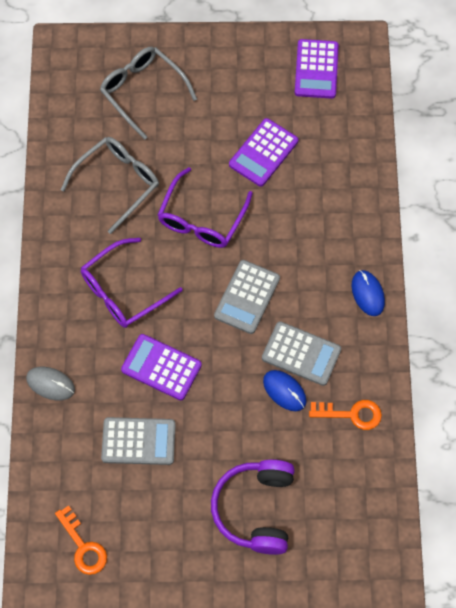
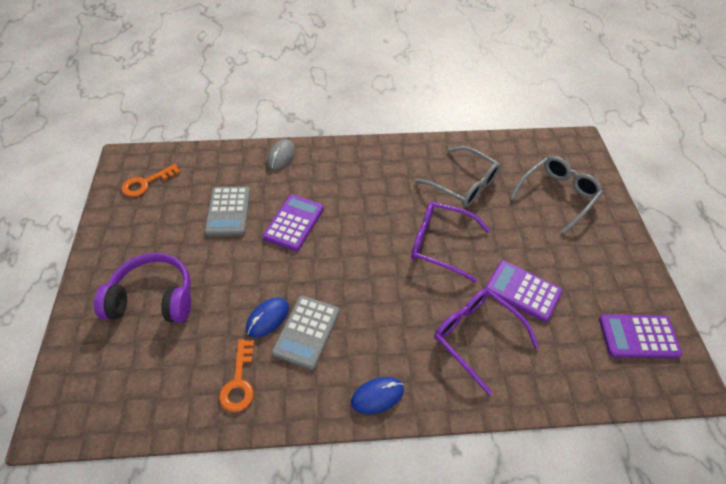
camera: 85 degrees right, 15 degrees down
purple glasses [81,238,183,328] -> purple glasses moved to [434,288,539,395]
grey calculator [214,260,280,334] -> none

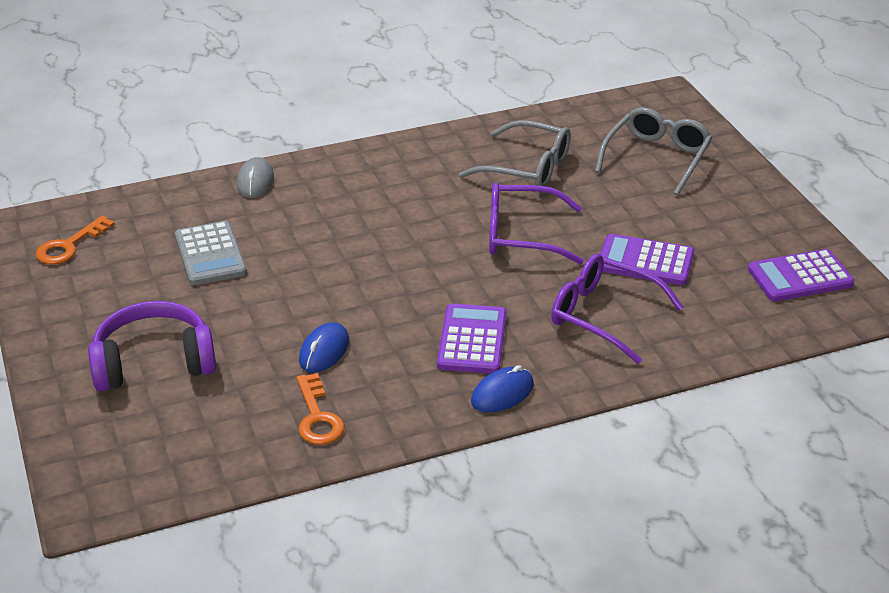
camera: 15 degrees left, 15 degrees down
purple calculator [263,194,324,251] -> purple calculator moved to [437,304,507,374]
grey calculator [272,295,340,370] -> none

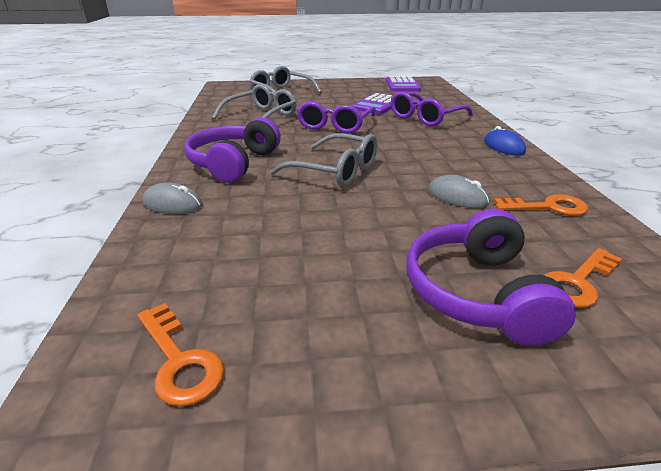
camera: 75 degrees left, 5 degrees down
grey calculator [175,221,247,285] -> none
blue mouse [299,322,349,372] -> grey mouse [428,175,489,208]
purple calculator [437,304,507,374] -> none
none -> purple headphones [184,117,281,183]
none -> grey glasses [270,133,378,187]
none -> orange key [544,248,622,308]

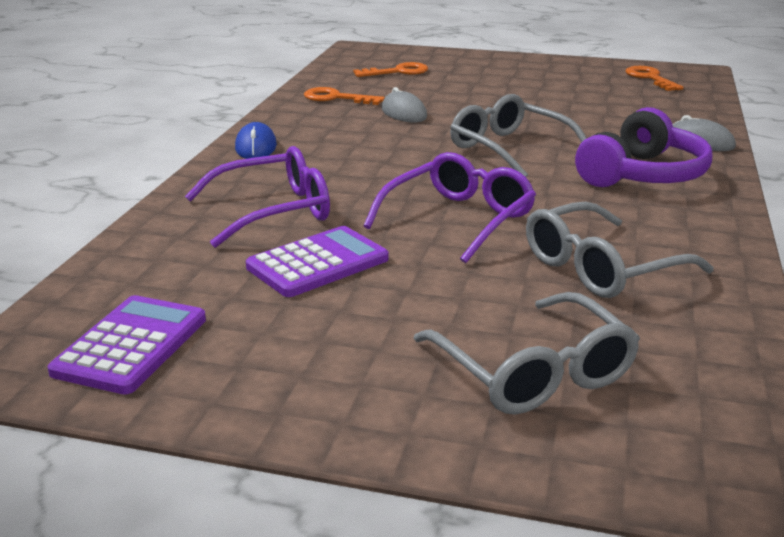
camera: 160 degrees left, 5 degrees down
purple headphones [406,208,576,346] -> none

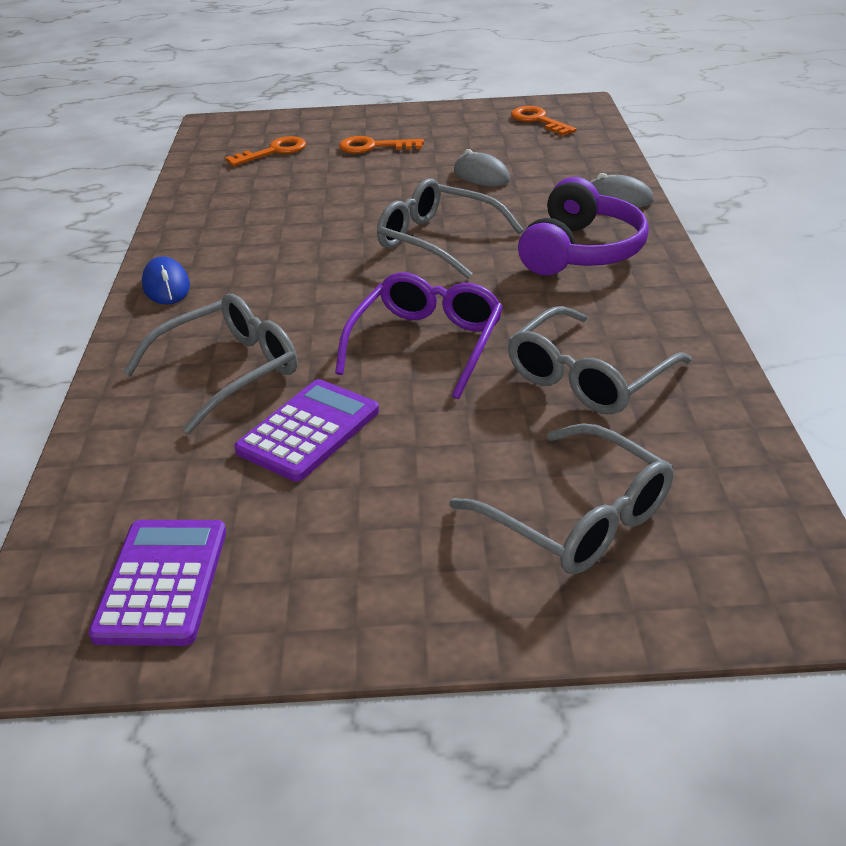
camera: 15 degrees left, 10 degrees up
purple glasses [185,146,330,248] -> grey glasses [123,294,297,434]
orange key [304,87,385,105] -> orange key moved to [339,136,424,153]
grey mouse [381,87,427,123] -> grey mouse moved to [454,149,510,186]

